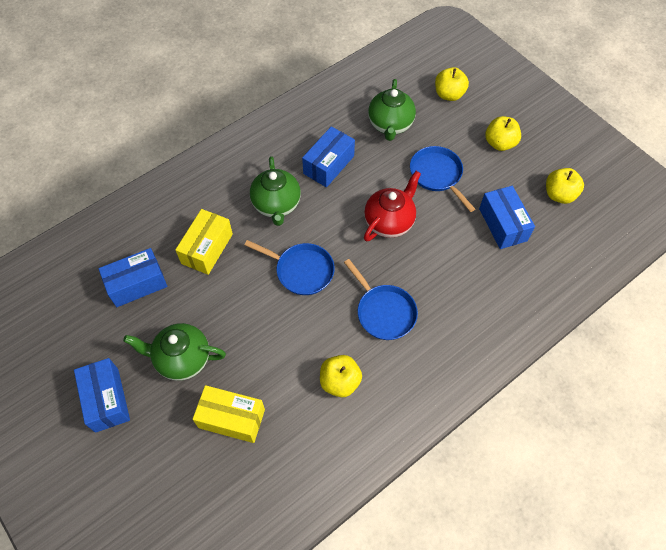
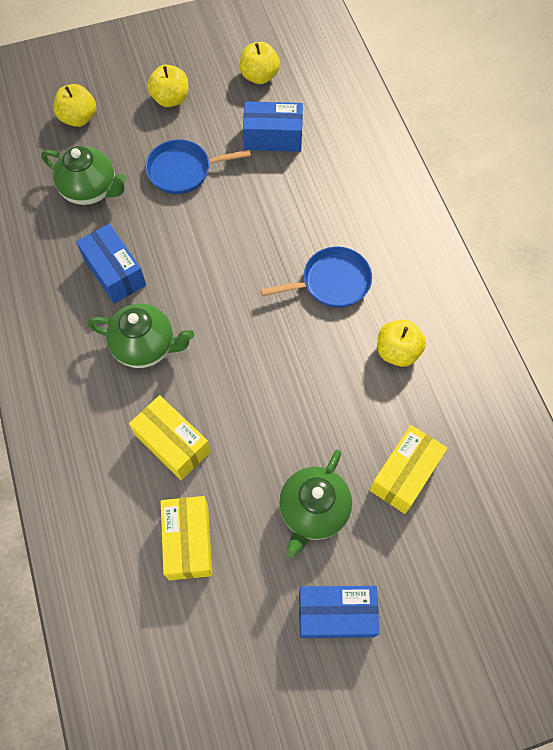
camera: 70 degrees left, 5 degrees up
blue box [99,248,167,307] -> yellow box [161,496,213,580]
blue pan [244,240,335,295] -> none
red teapot [364,171,421,241] -> none

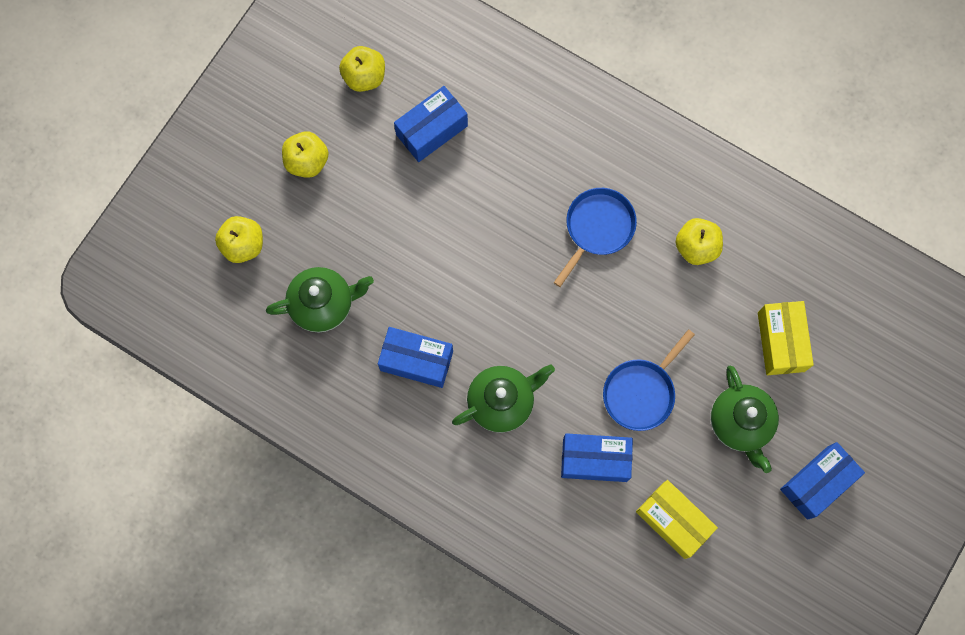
camera: 40 degrees left, 10 degrees up
yellow box [129,395,211,480] -> blue box [561,433,633,482]
blue pan [145,139,251,194] -> blue pan moved to [603,329,695,431]

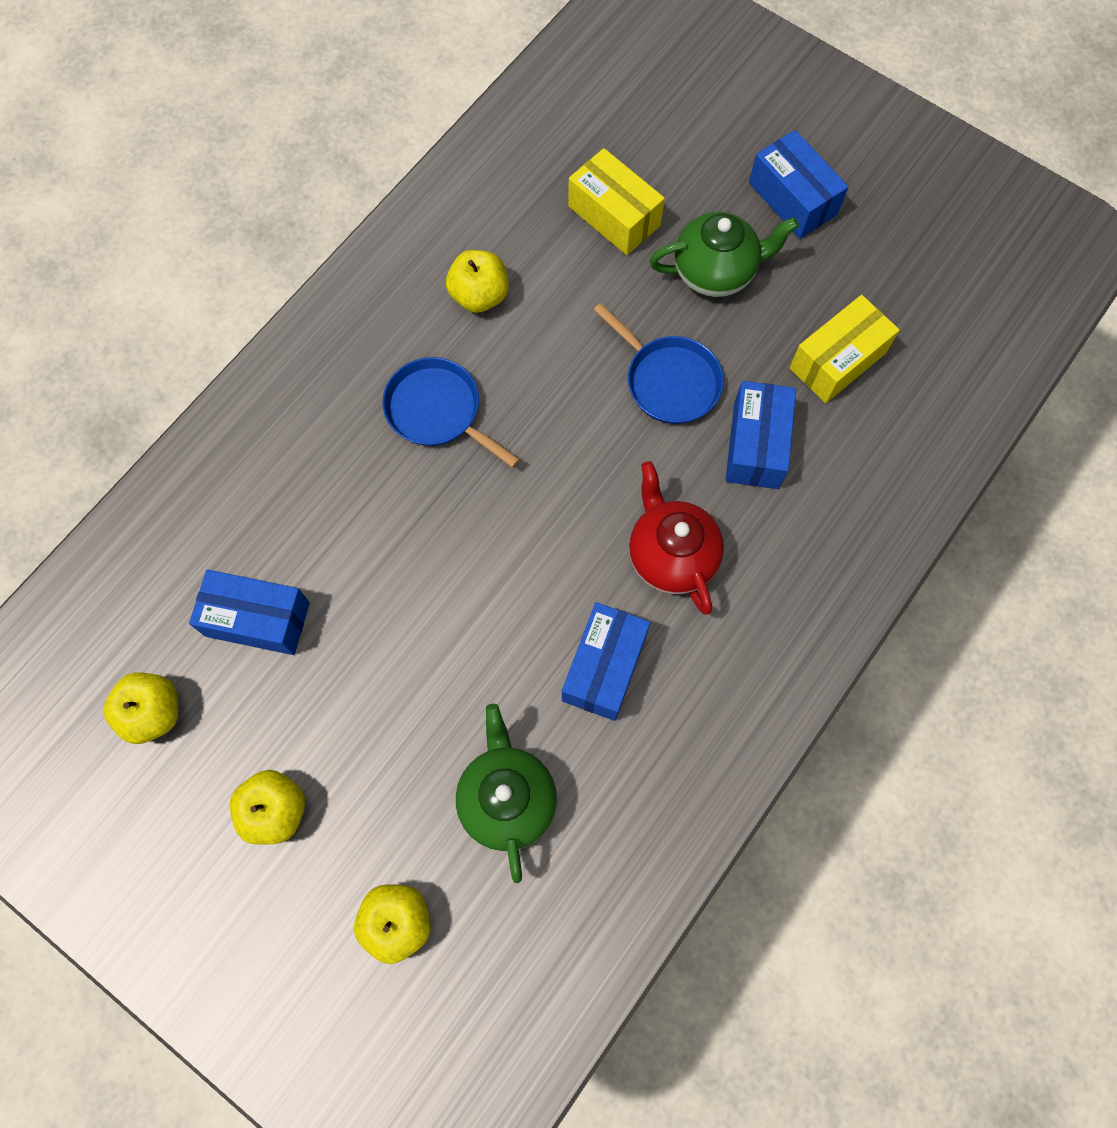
camera: 85 degrees left, 5 degrees down
blue box [394,86,468,162] -> blue box turned 45 degrees counterclockwise [189,570,310,655]
green teapot [452,364,555,433] -> red teapot [629,461,724,615]
yellow box [758,301,814,375] -> yellow box turned 45 degrees clockwise [568,148,665,255]

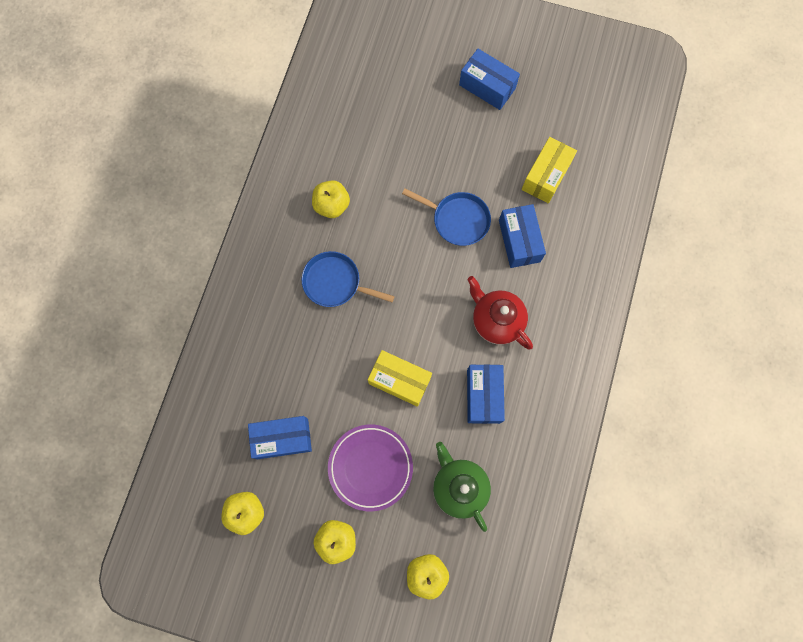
camera: 20 degrees left, 5 degrees up
yellow box [568,148,665,255] -> yellow box moved to [368,350,432,407]
green teapot [650,212,799,297] -> none
none -> purple plate [328,425,413,511]

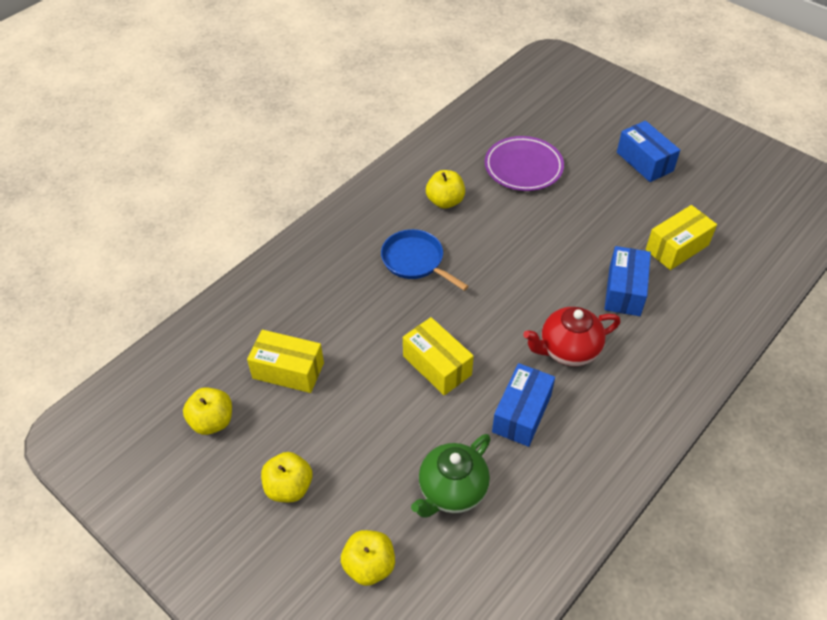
camera: 25 degrees right, 25 degrees down
blue box [248,416,312,459] -> yellow box [247,330,324,393]
purple plate [328,425,413,511] -> purple plate moved to [484,136,564,191]
blue pan [402,189,491,246] -> none
green teapot [433,442,491,532] -> green teapot turned 135 degrees counterclockwise [411,434,491,517]
red teapot [467,276,533,349] -> red teapot turned 90 degrees counterclockwise [523,307,620,366]

